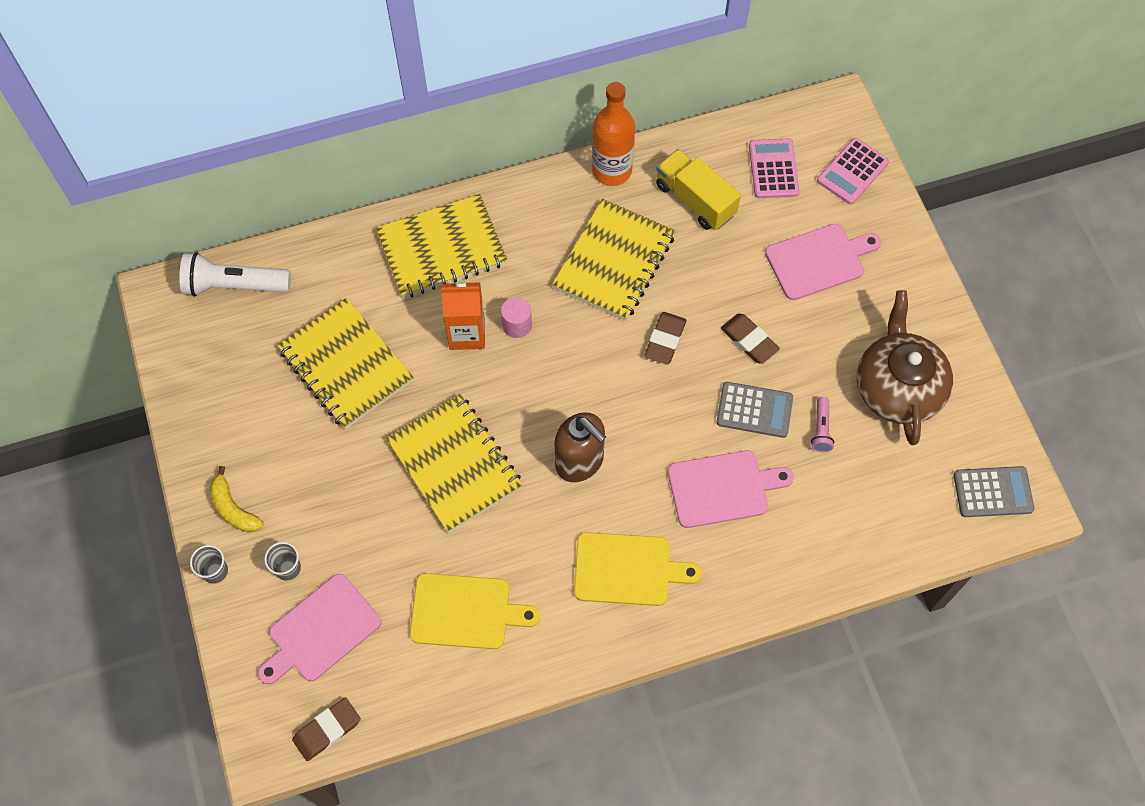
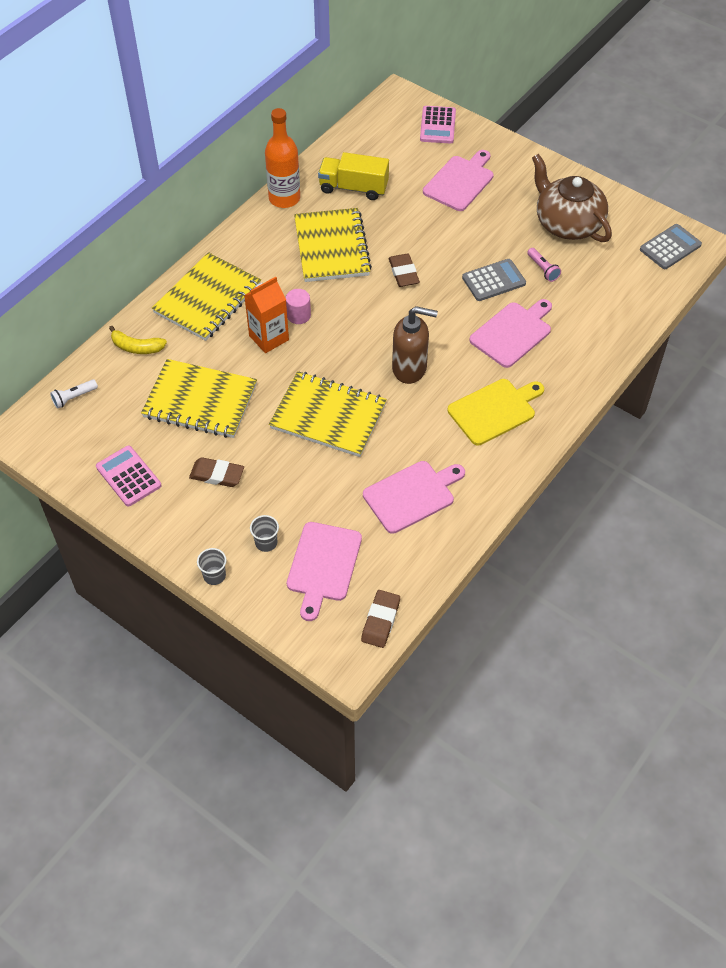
camera: 35 degrees left, 10 degrees down
white flashlight [179,252,291,297] -> white flashlight [50,379,98,409], size x0.51
yellow banana [210,466,264,532] -> yellow banana moved to [109,326,167,354]
yellow cutting board [410,573,540,649] -> pink cutting board [363,461,465,534]
brown eraser [721,314,780,364] -> brown eraser moved to [189,457,244,487]
pink calculator [749,138,800,198] -> pink calculator moved to [96,445,162,507]

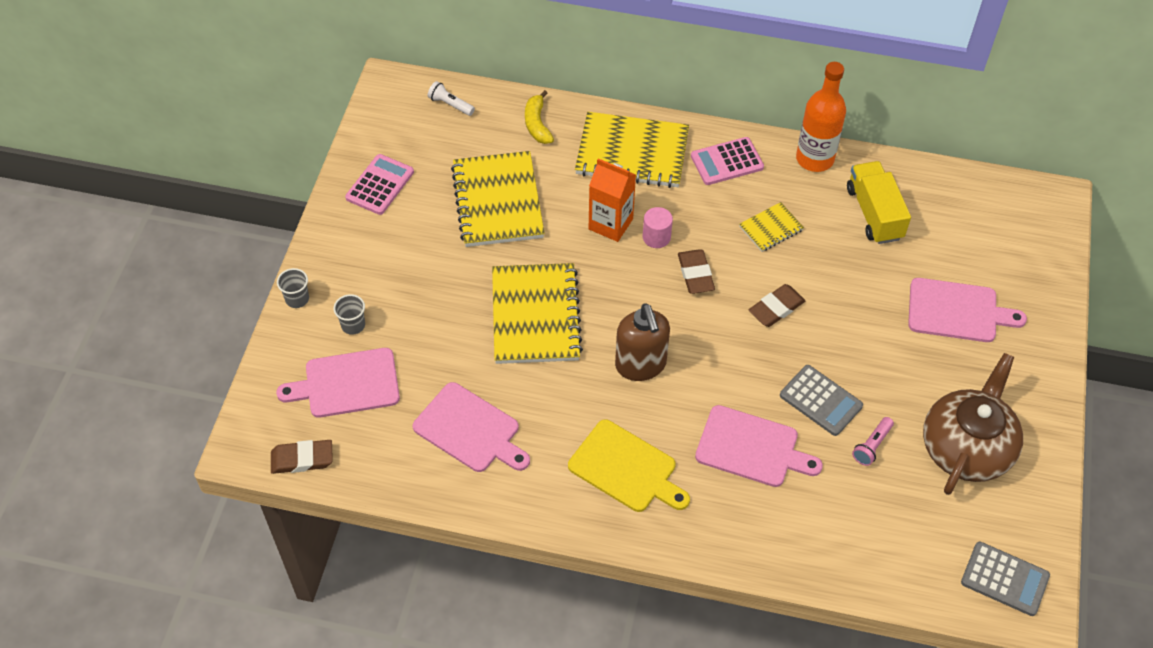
camera: 65 degrees right, 0 degrees up
brown eraser [189,457,244,487] -> brown eraser moved to [678,249,715,294]
yellow notebook [294,208,372,282] -> yellow notebook [739,202,804,252], size x0.48
pink calculator [420,106,456,144] -> pink calculator moved to [691,137,764,185]

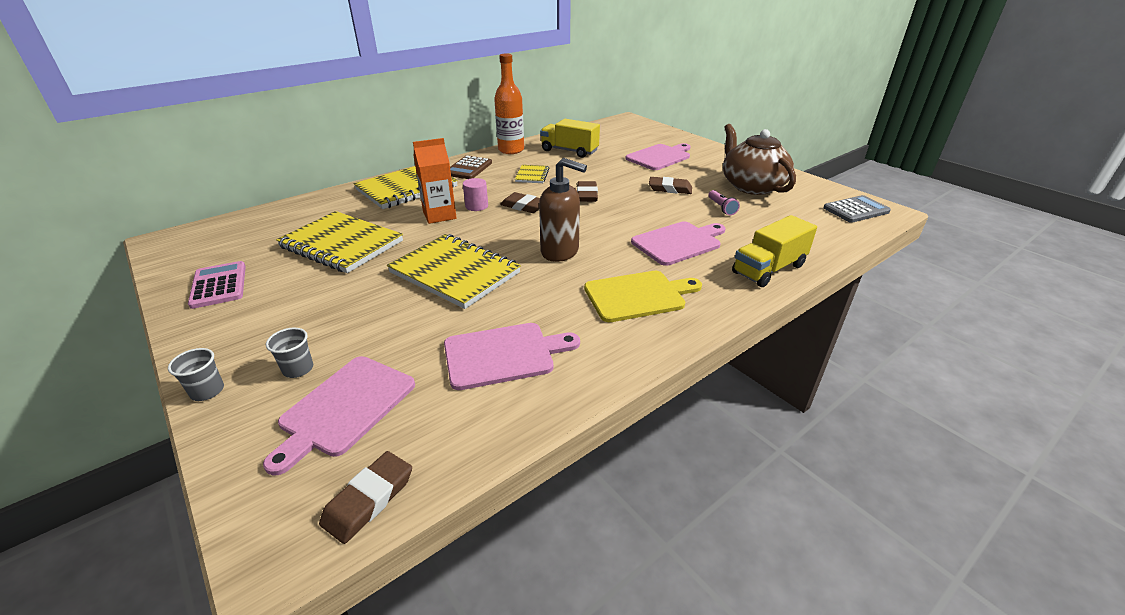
camera: 50 degrees left, 20 degrees down
white flashlight [428,81,475,116] -> none
yellow banana [525,90,554,144] -> none
pink calculator [691,137,764,185] -> brown calculator [450,156,492,179]
grey calculator [780,365,863,436] -> none
none -> brown eraser [649,177,692,194]
none -> yellow truck [732,215,817,287]

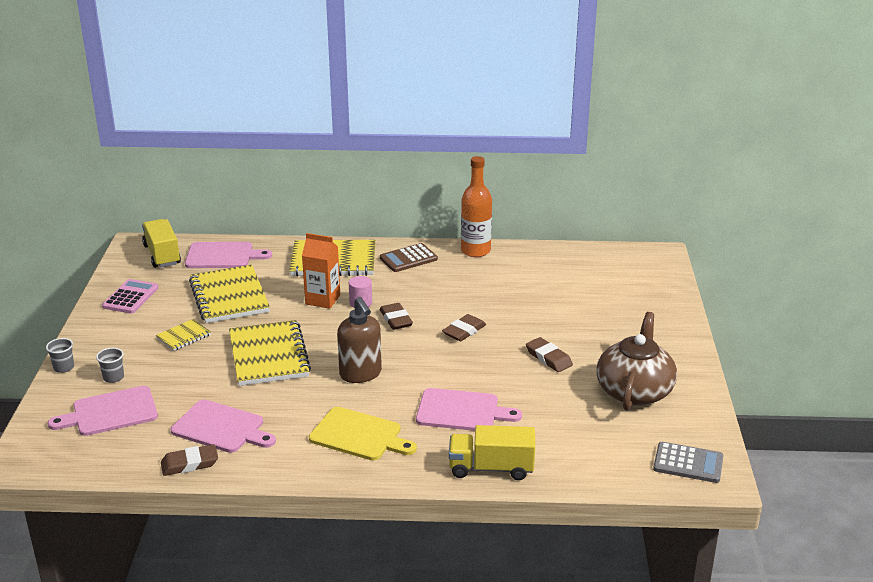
camera: 40 degrees right, 5 degrees down
brown eraser [319,451,412,544] -> brown eraser moved to [161,444,218,476]
yellow notebook [515,165,549,183] -> yellow notebook moved to [156,319,211,351]
yellow truck [540,119,600,158] -> yellow truck moved to [142,219,181,268]
pink cutting board [626,143,690,170] -> pink cutting board moved to [185,242,272,268]
pink flashlight [708,190,740,215] -> none

